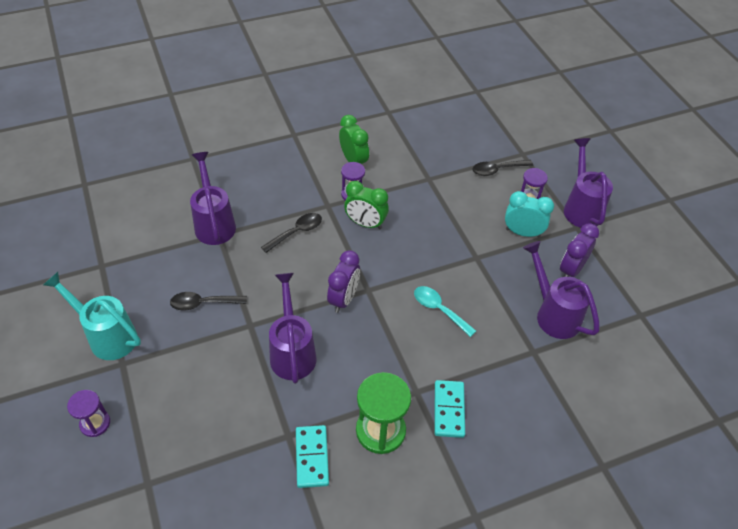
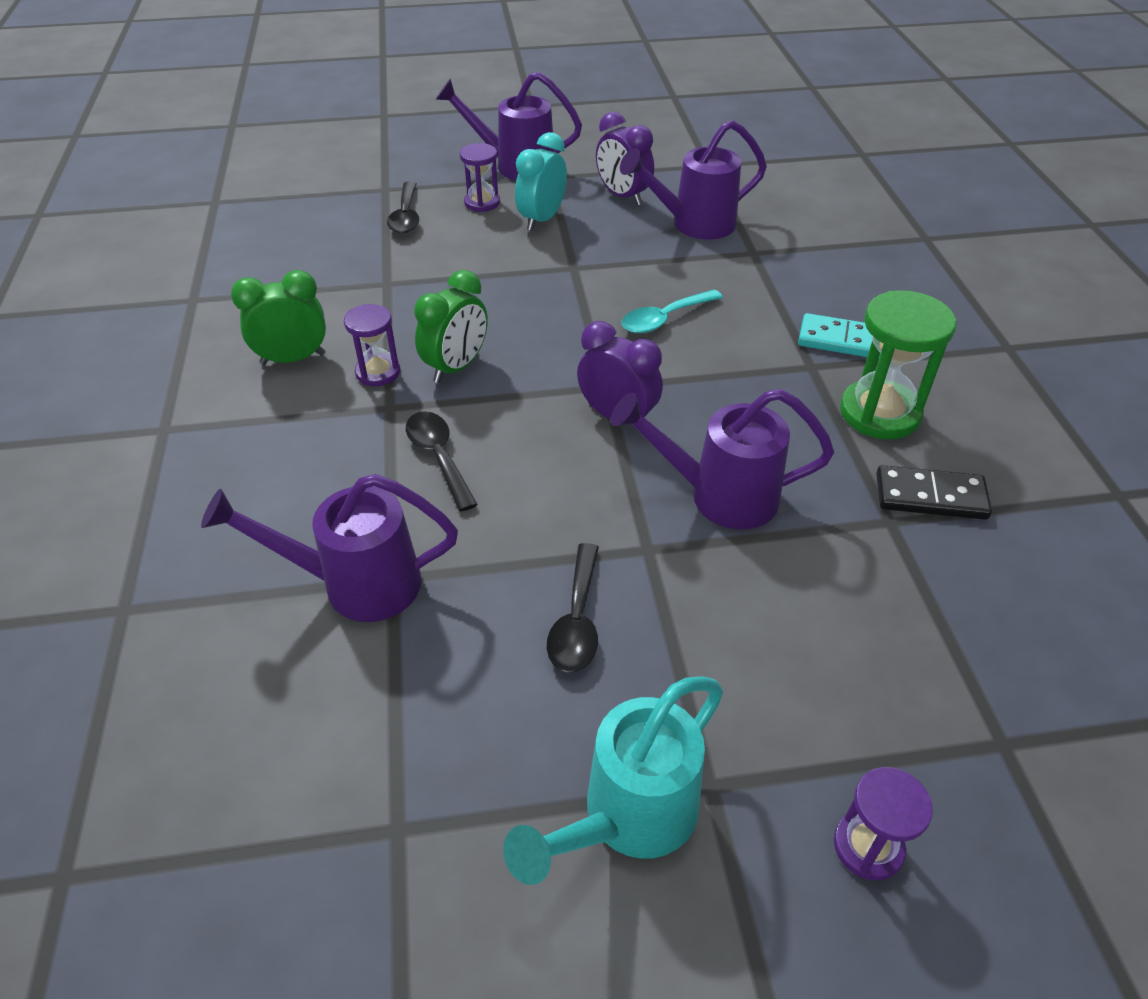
camera: 75 degrees left, 5 degrees down
turquoise domino [296,425,329,488] -> black domino [876,465,992,520]

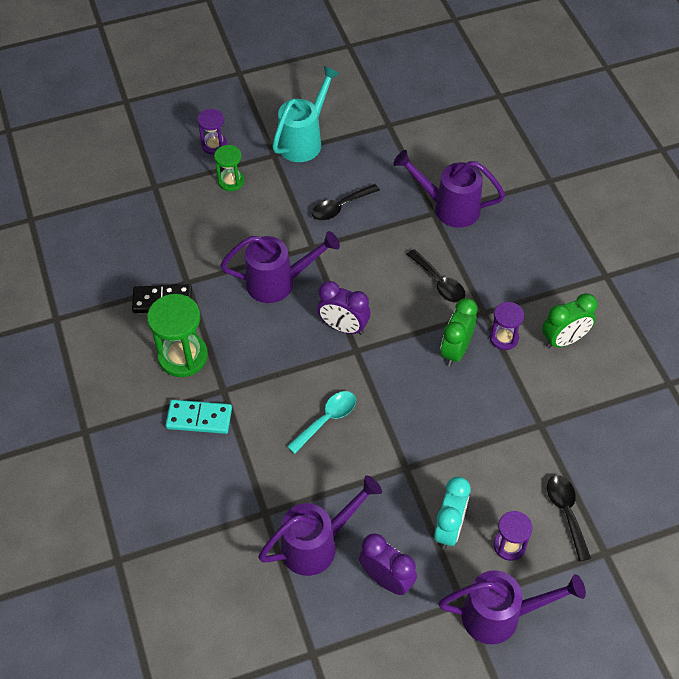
camera: 170 degrees right, 10 degrees up
purple watering can [201,474,458,622] -> purple watering can turned 150 degrees counterclockwise [393,150,505,228]
black spoon [547,543,599,673] -> black spoon turned 120 degrees counterclockwise [312,184,380,221]
none -> green hourglass [214,145,244,191]

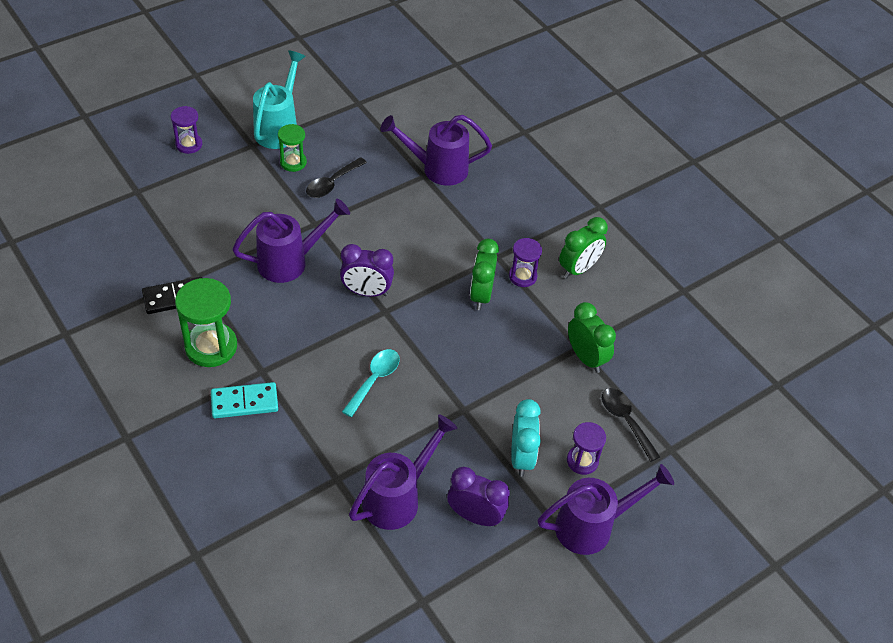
camera: 20 degrees left, 5 degrees down
green hourglass [214,145,244,191] -> green hourglass moved to [278,124,307,172]
black spoon [406,249,466,303] -> none
none -> green clock [568,302,616,373]

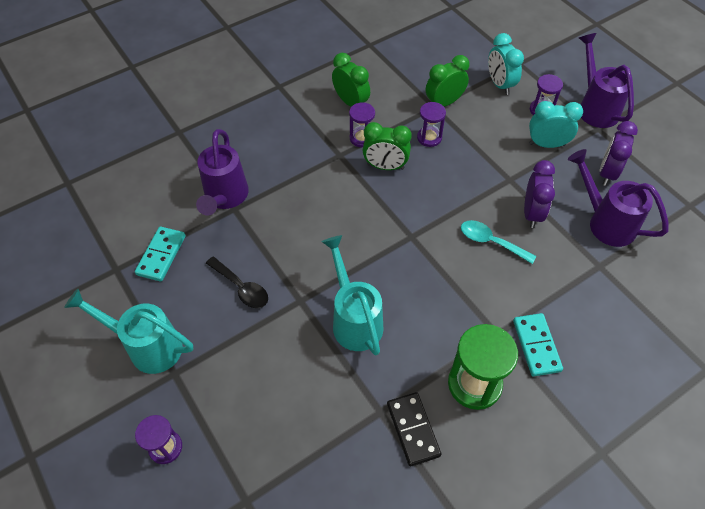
camera: 85 degrees left, 5 degrees up
purple watering can [232,199,350,283] -> turquoise watering can [322,235,384,355]
green hourglass [278,124,307,172] -> none
purple clock [340,244,394,297] -> purple clock moved to [524,160,555,228]
black spoon [602,388,660,462] -> turquoise clock [488,33,524,95]
none -> turquoise domino [135,227,186,282]
none -> purple hourglass [417,102,446,147]

